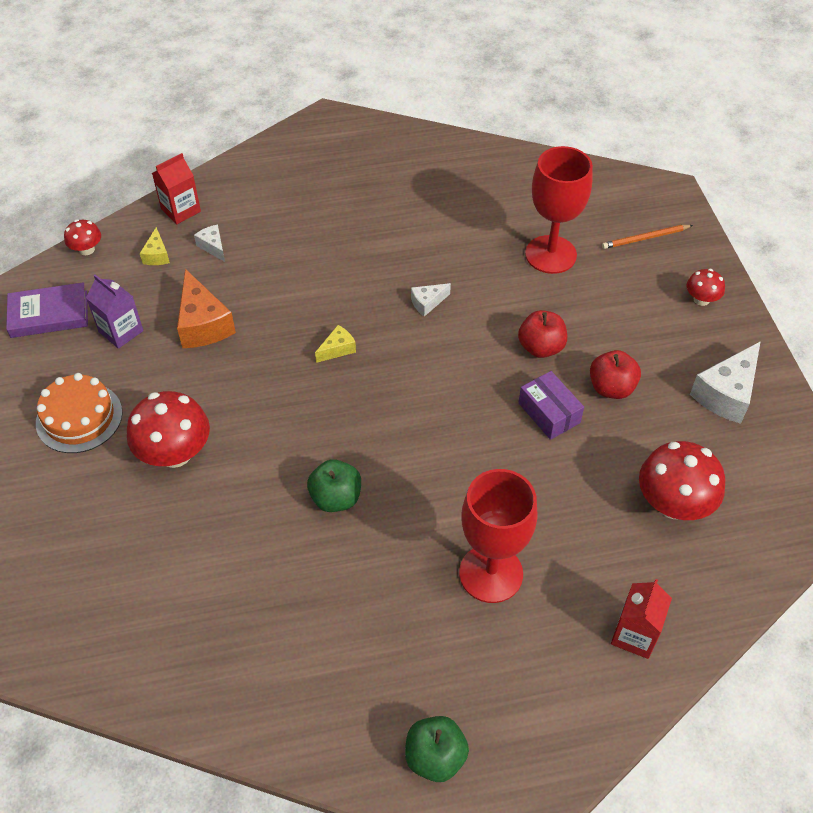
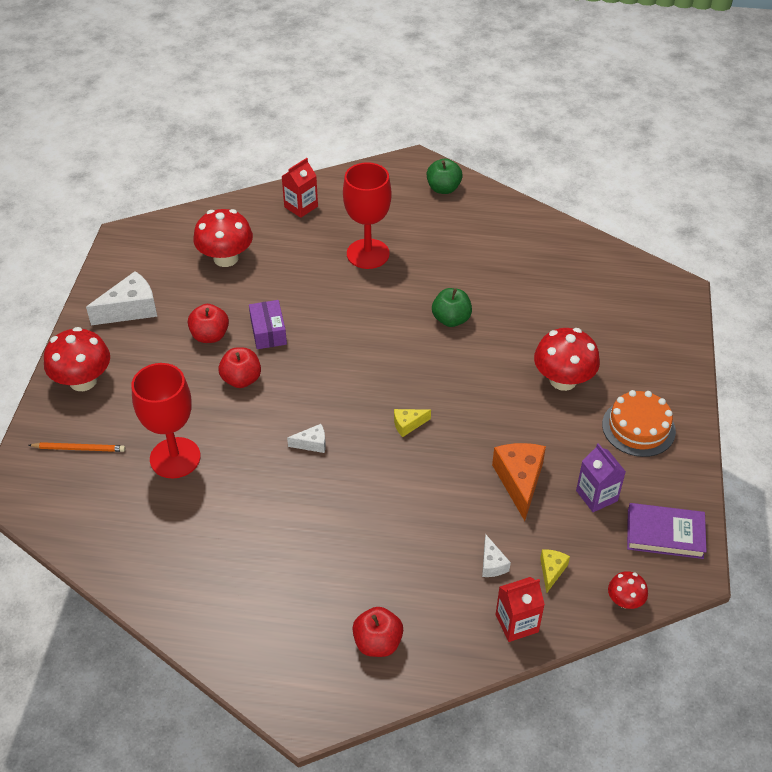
camera: 160 degrees left, 5 degrees down
red mushroom [686,269,725,306] -> red mushroom [44,327,110,391], size x1.91
none -> red apple [352,607,403,657]

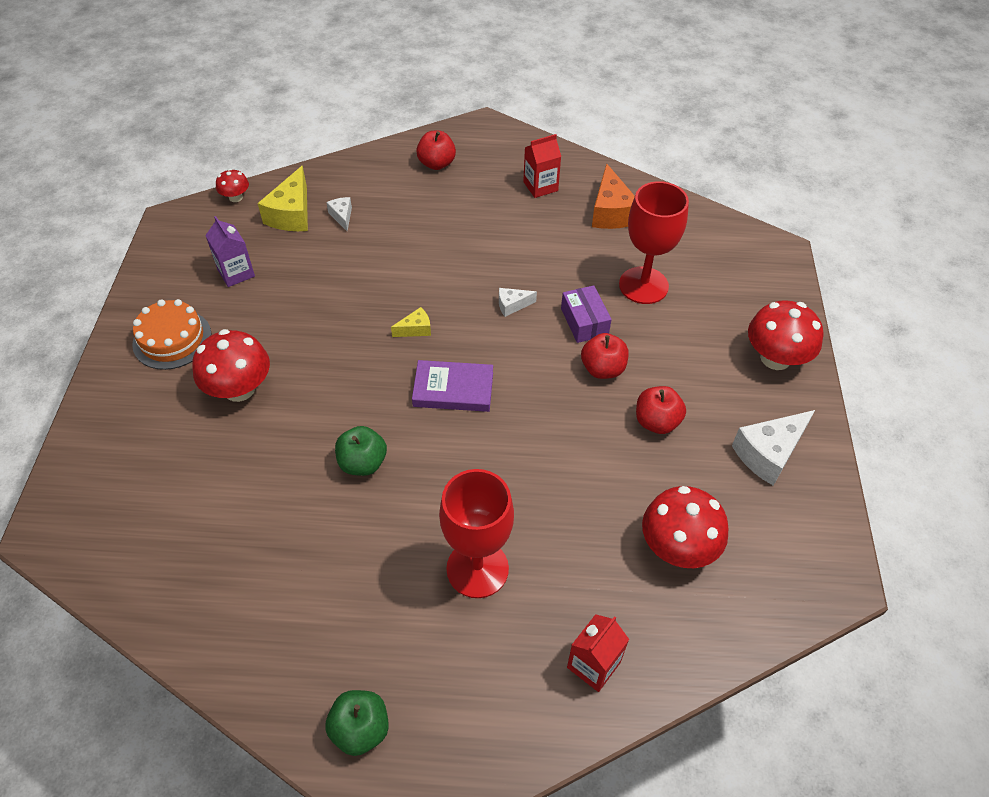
camera: 175 degrees right, 5 degrees up
orange pencil [29,442,125,452] -> none
purple box [249,300,287,349] -> purple box moved to [561,285,612,343]
orange cheese [492,443,546,521] -> orange cheese moved to [592,163,635,229]
red carton [496,577,545,642] -> red carton moved to [523,134,561,198]
yellow cheese [540,549,570,593] -> yellow cheese [258,166,308,231], size x1.93
purple book [627,503,707,559] -> purple book moved to [412,360,493,412]

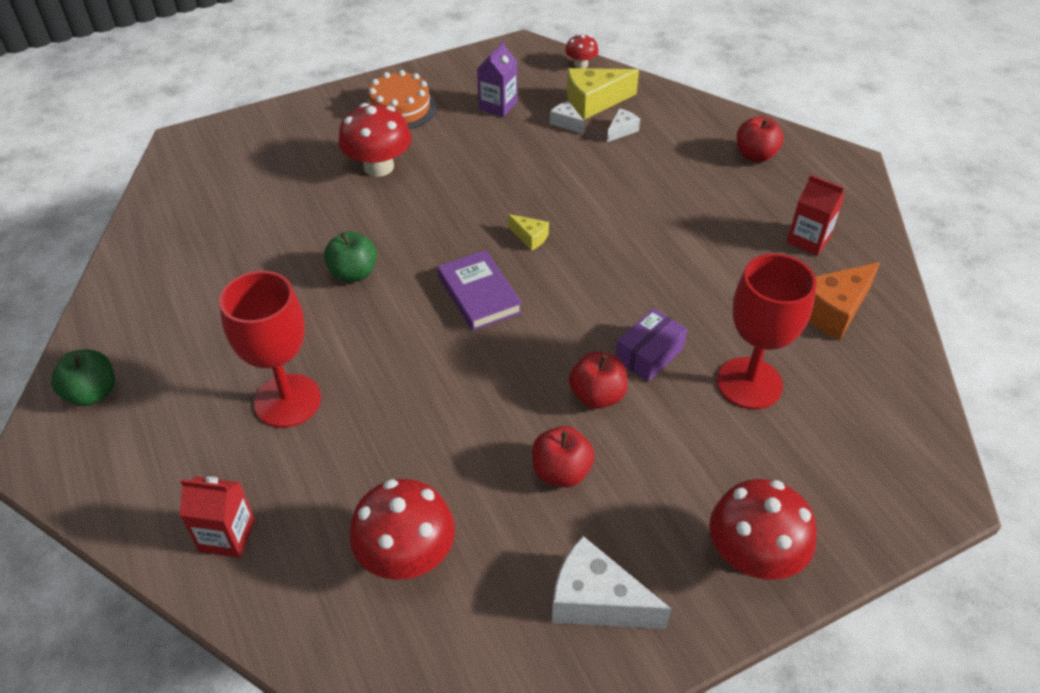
camera: 60 degrees right, 5 degrees down
white cheese [499,288,537,317] -> white cheese moved to [550,101,585,134]

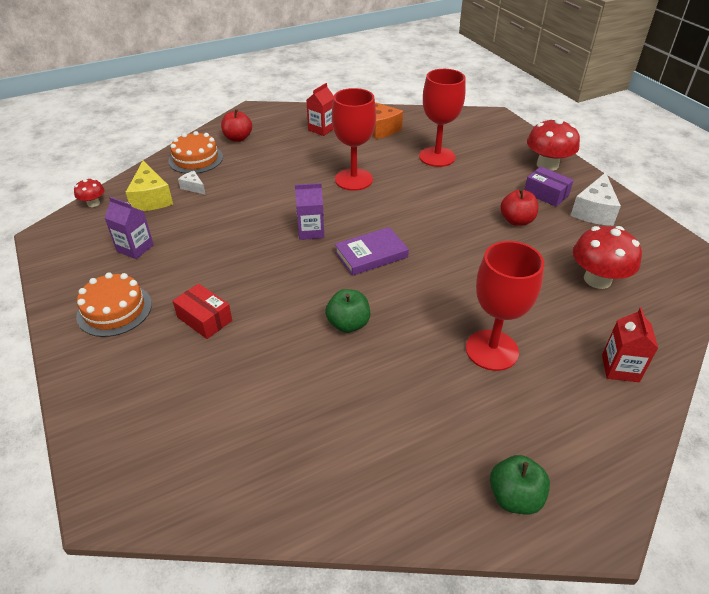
camera: 90 degrees left, 5 degrees down
red mushroom [338,103,411,177] -> red box [173,283,232,339]
yellow cheese [508,214,549,251] -> purple carton [295,183,324,240]
white cheese [550,101,585,134] -> none
red apple [569,352,628,409] -> none
purple box [615,308,687,382] -> purple box moved to [524,167,574,207]
none -> orange cake [168,131,223,174]
none -> red goblet [332,88,376,191]

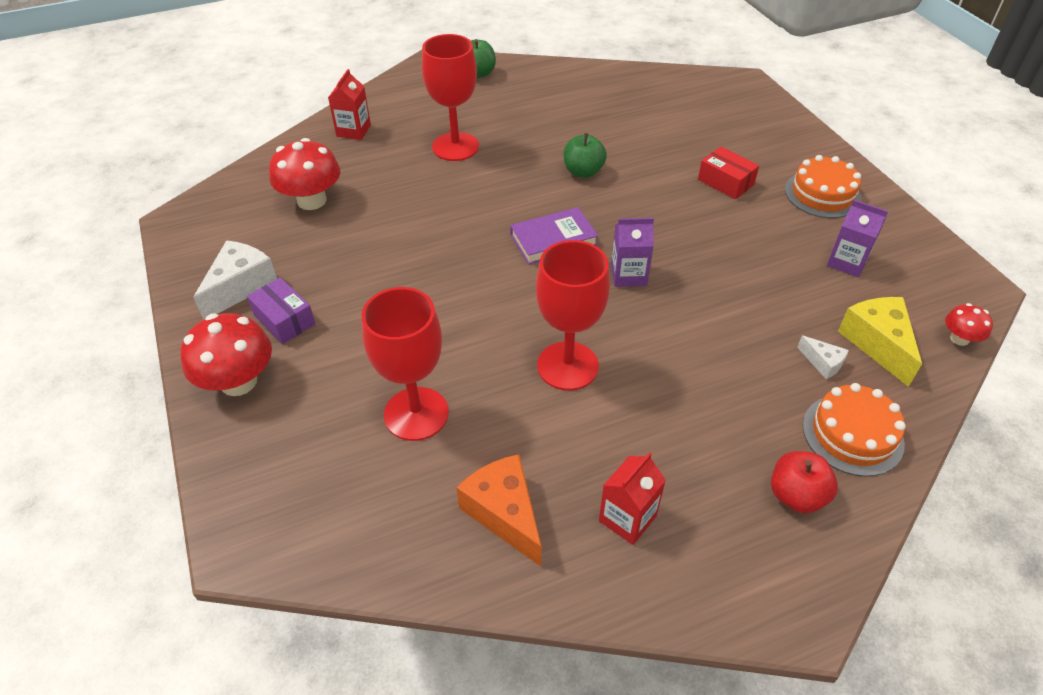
camera: 175 degrees left, 5 degrees up
red apple [500,189,539,226] -> none

